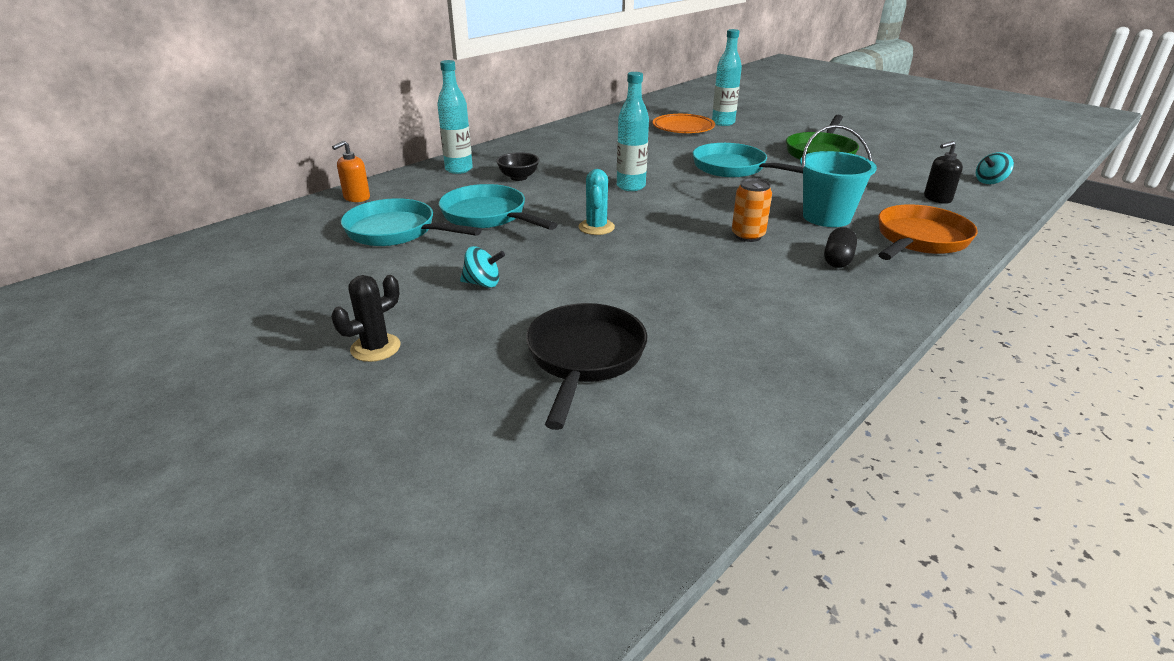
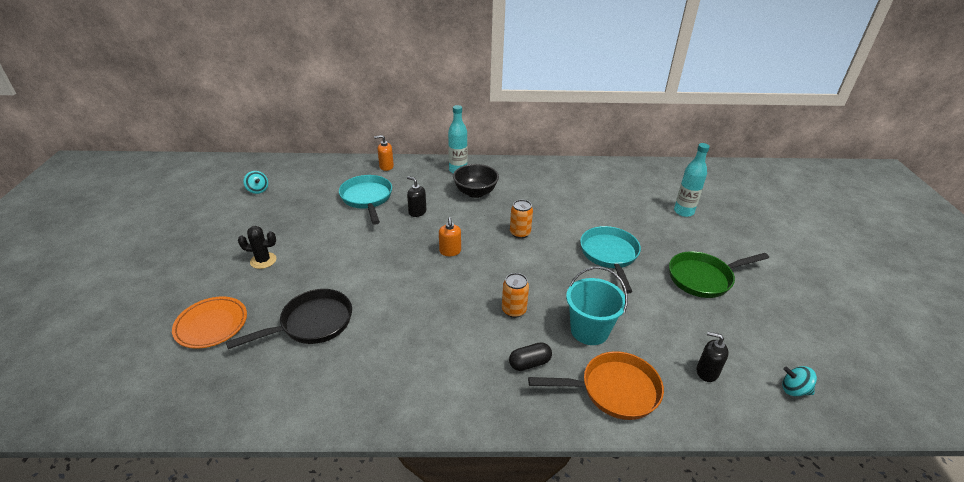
camera: 45 degrees right, 5 degrees up
turquoise pan [439,184,558,230] -> black soap dispenser [407,176,426,217]
turquoise spinning top [460,246,505,288] -> turquoise spinning top moved to [243,171,268,194]
black bowl [496,152,539,181] -> black bowl [453,164,499,198], size x1.57
turquoise cactus [579,169,615,235] -> orange soap dispenser [439,217,461,256]
turquoise bottle [617,72,649,191] -> orange can [510,200,533,239]
orange plate [653,114,715,134] -> orange plate moved to [172,296,247,349]

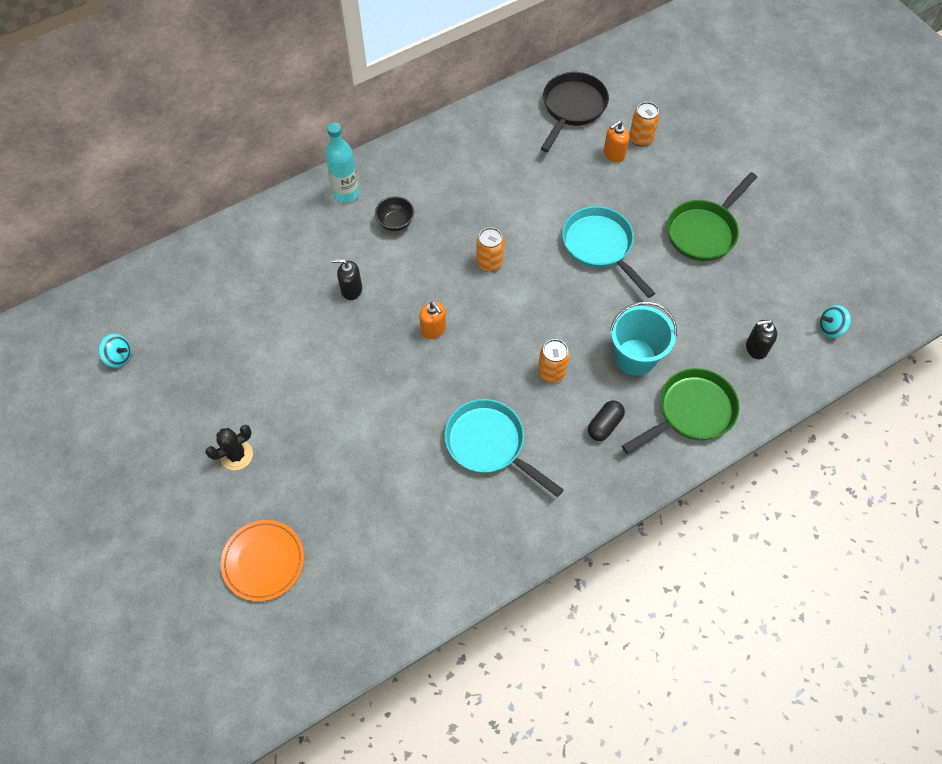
camera: 30 degrees left, 25 degrees up
black pan [226,289,352,349] -> black pan moved to [541,72,609,152]
turquoise pan [339,175,392,225] -> turquoise pan moved to [444,399,564,497]
orange soap dispenser [374,135,394,171] -> orange soap dispenser moved to [604,121,629,162]
black bowl [453,164,499,198] -> black bowl [375,196,414,231], size x0.64
orange pan [528,351,664,420] -> green pan [622,368,739,454]
turquoise bottle [674,143,710,217] -> orange can [629,102,660,147]

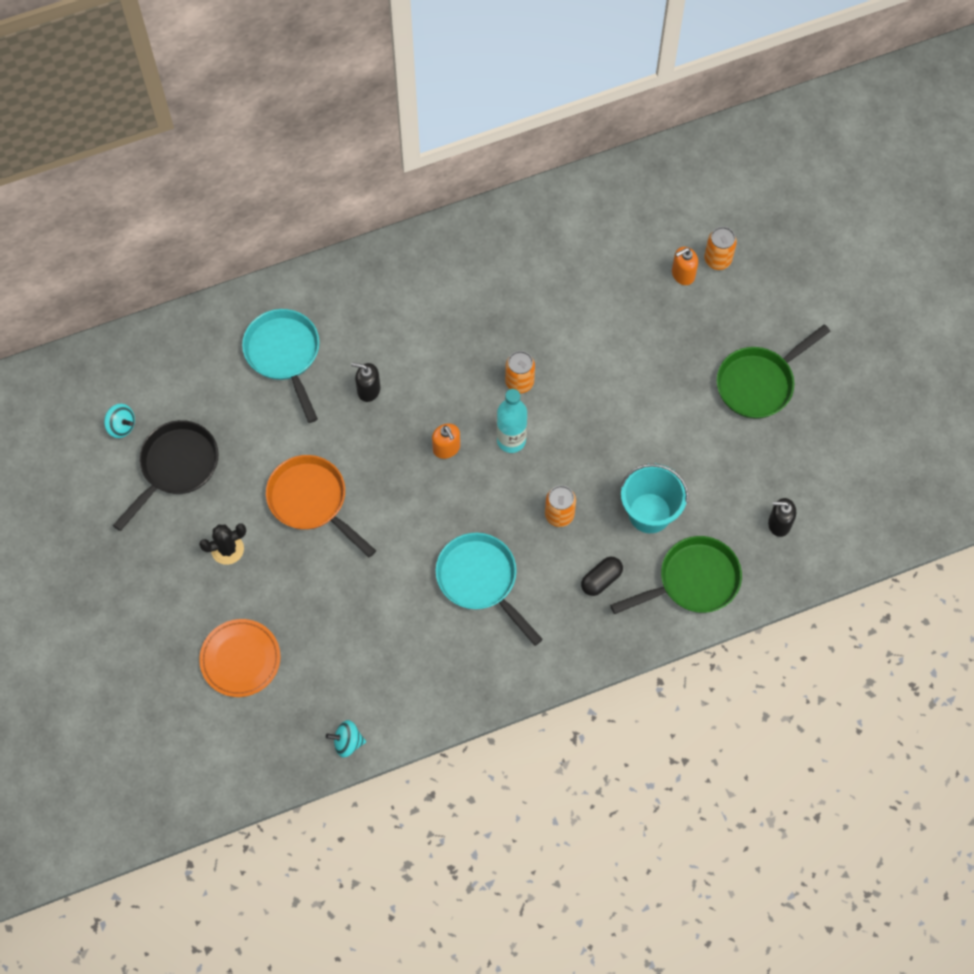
camera: 10 degrees right, 5 degrees up
turquoise bottle [325,122,359,203] -> turquoise bottle moved to [497,389,527,453]
black bowl [375,196,414,231] -> none
black pan [541,72,609,152] -> black pan moved to [113,420,219,531]
turquoise pan [562,206,655,298] -> turquoise pan moved to [242,309,319,423]
turquoise spinning top [819,305,851,338] -> turquoise spinning top moved to [326,720,366,758]
none -> orange pan [266,455,376,558]

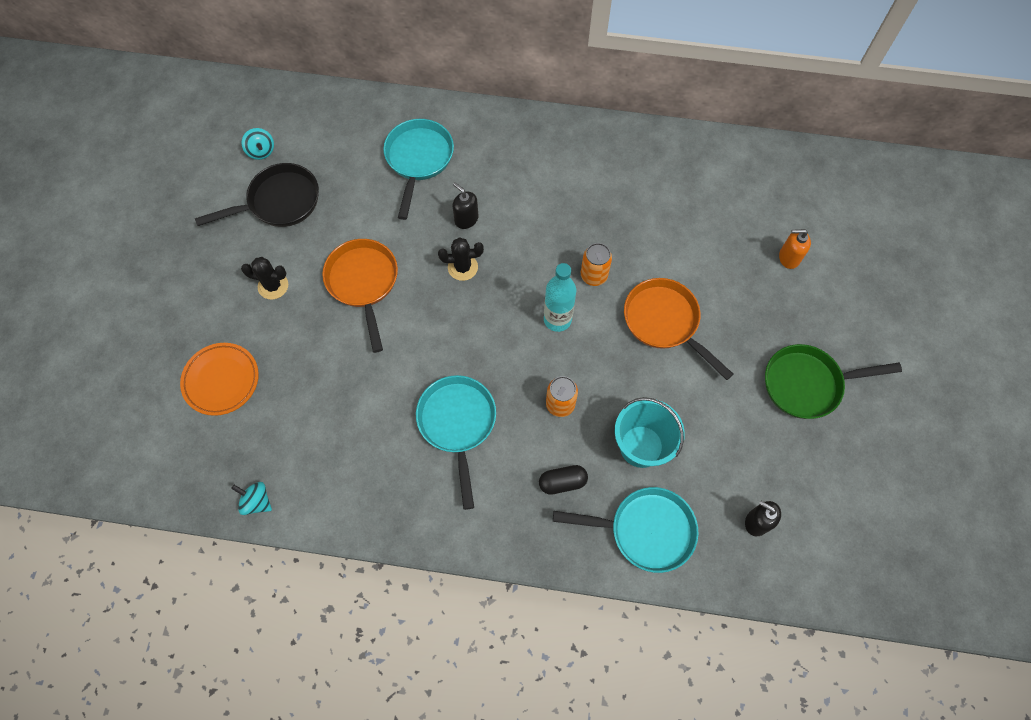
camera: 30 degrees right, 0 degrees up
orange soap dispenser [432,423,460,459] -> none
green pan [610,536,742,614] -> turquoise pan [553,487,698,573]
orange can [704,227,737,270] -> none
none -> black cactus [438,237,484,281]
none -> orange pan [624,278,734,380]

